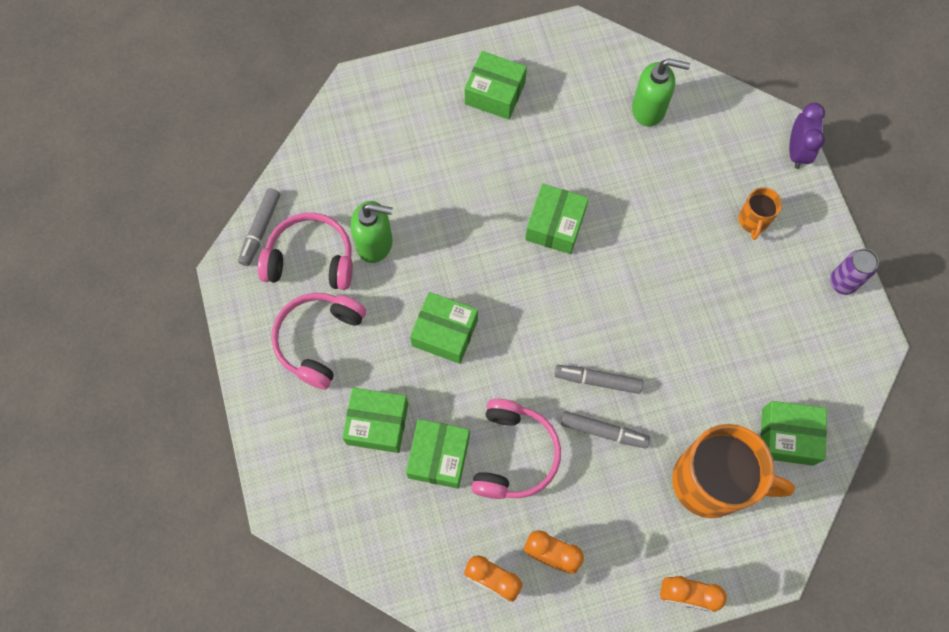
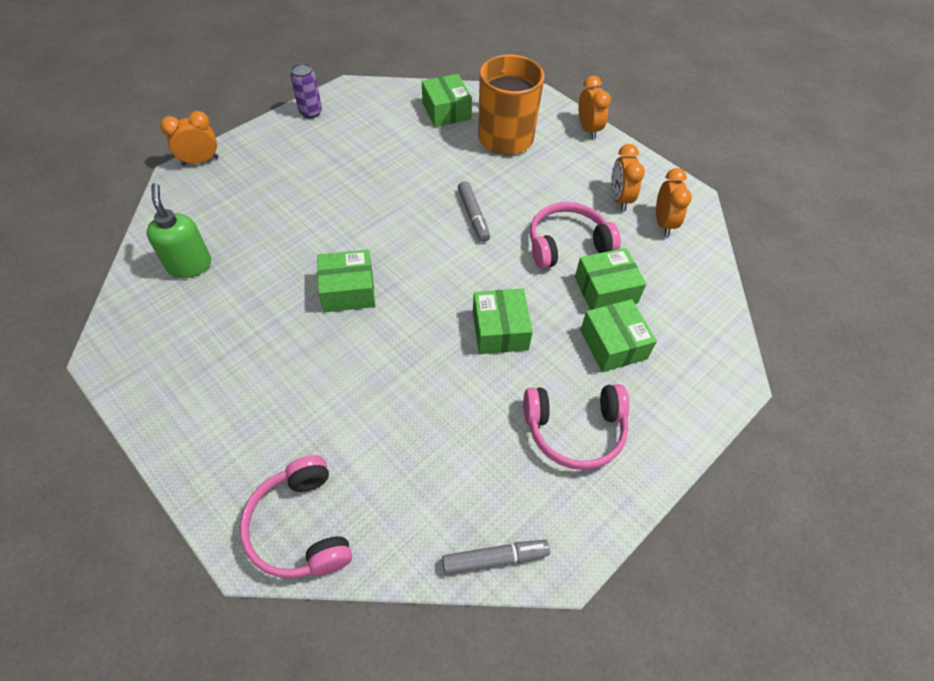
camera: 120 degrees left, 15 degrees down
pink headphones [258,213,353,290] -> pink headphones moved to [240,455,352,578]
green soap dispenser [351,201,393,263] -> none
green box [465,51,527,120] -> none
grey marker [561,411,650,449] -> none
orange mug [738,187,782,240] -> none
purple clock [789,103,825,169] -> orange clock [160,111,218,165]

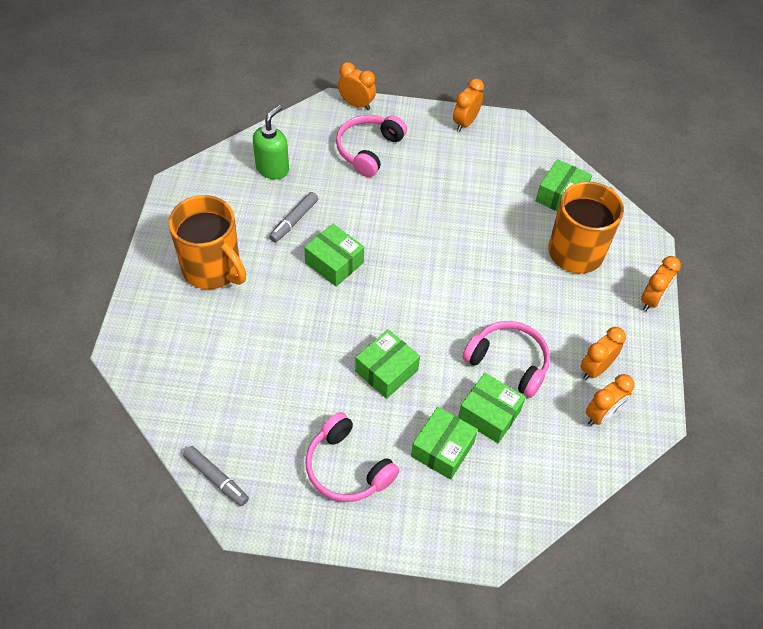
camera: 50 degrees right, 0 degrees up
pink headphones [240,455,352,578] -> pink headphones moved to [336,115,407,177]
purple can [291,63,322,118] -> orange clock [453,78,484,132]
grey marker [458,181,490,242] -> grey marker moved to [269,192,318,243]
none -> orange mug [169,195,246,289]

